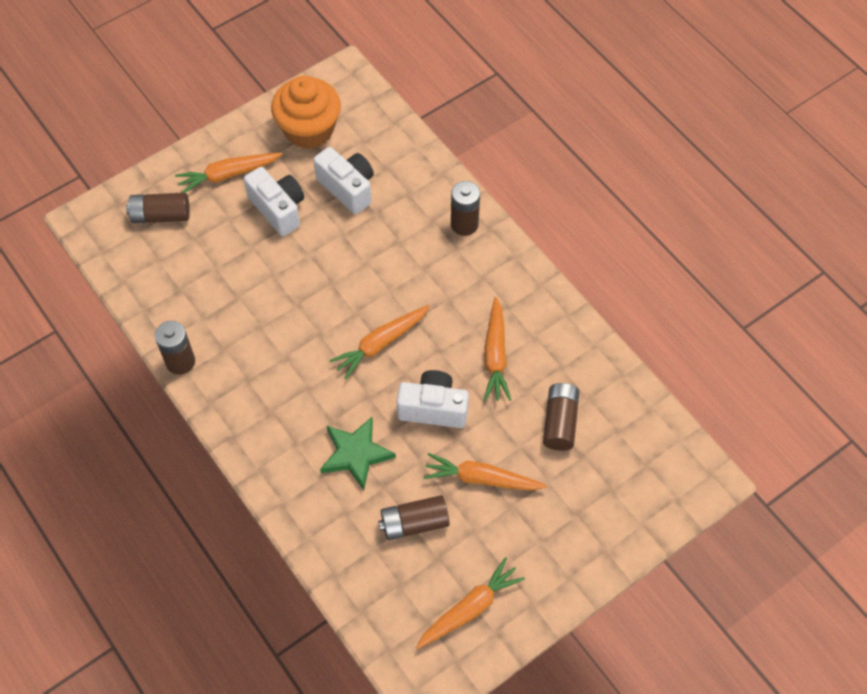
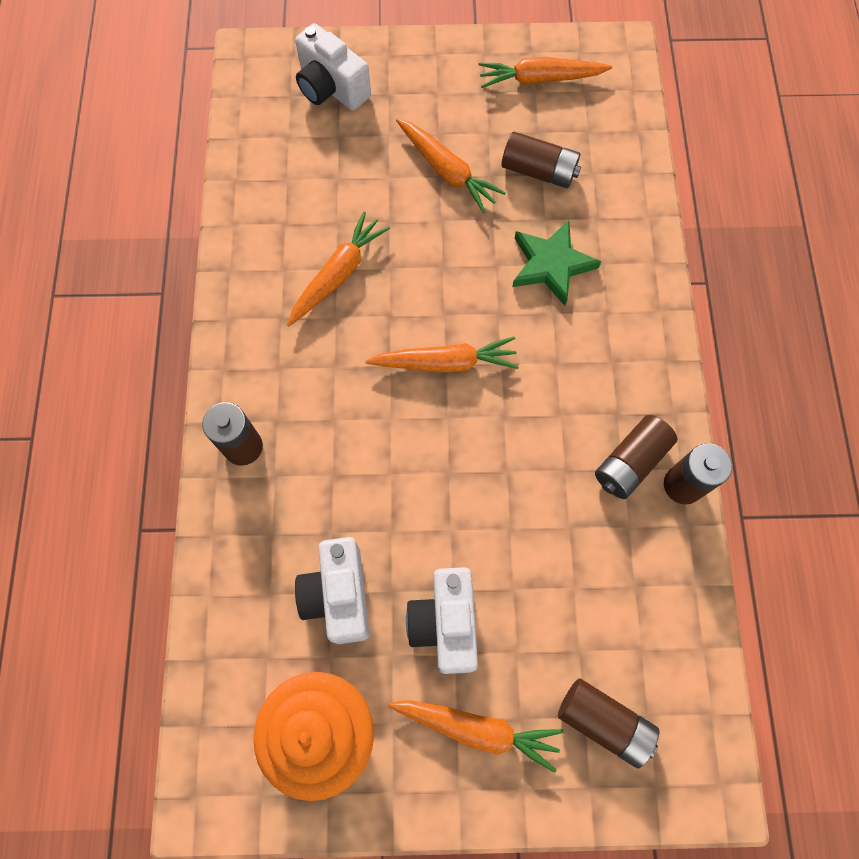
camera: 145 degrees left, 10 degrees up
white camera [397,370,469,428] -> white camera moved to [295,23,371,110]
brown battery [543,383,579,451] -> brown battery moved to [595,415,678,499]

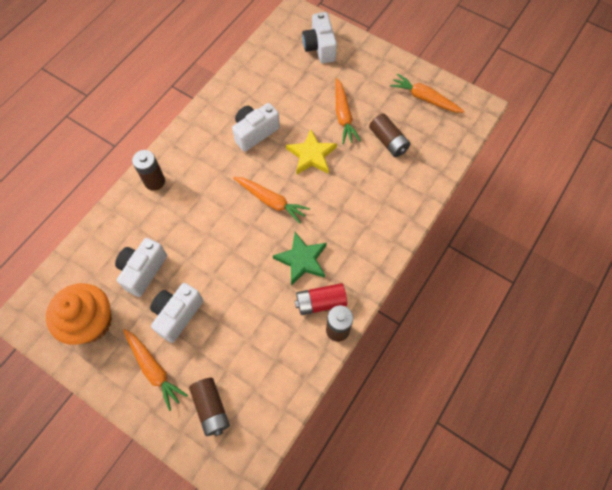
camera: 35 degrees right, 5 degrees down
orange carrot [287,212,390,326] -> white camera [232,103,280,152]
green star [512,220,601,306] -> green star moved to [273,232,327,286]
brown battery [595,415,678,499] -> red battery [295,283,347,315]
none -> yellow star [286,129,337,174]

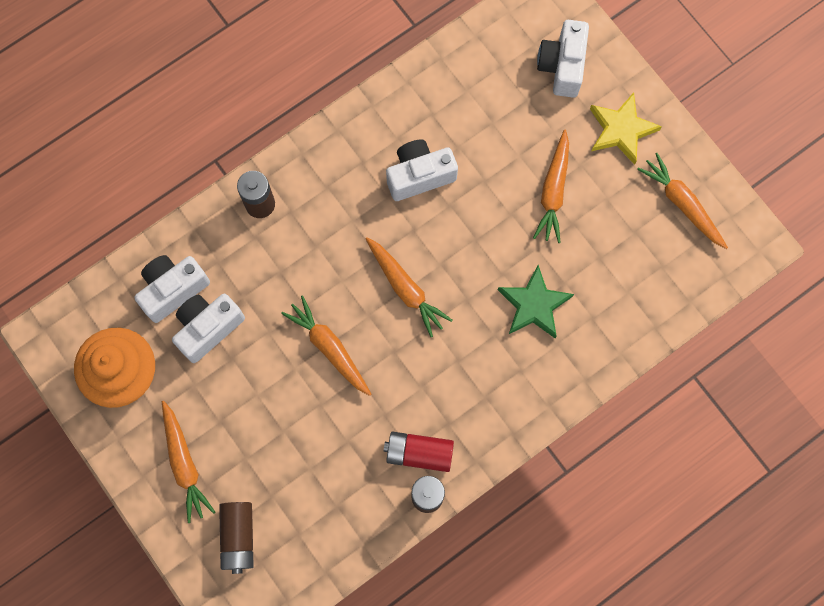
camera: 20 degrees right, 10 degrees up
white camera [150,283,203,343] -> white camera moved to [134,255,210,323]
green star [273,232,327,286] -> green star moved to [498,265,574,339]
yellow star [286,129,337,174] -> yellow star moved to [590,92,662,165]
brown battery [369,114,410,157] -> none
none -> orange carrot [281,296,371,396]

